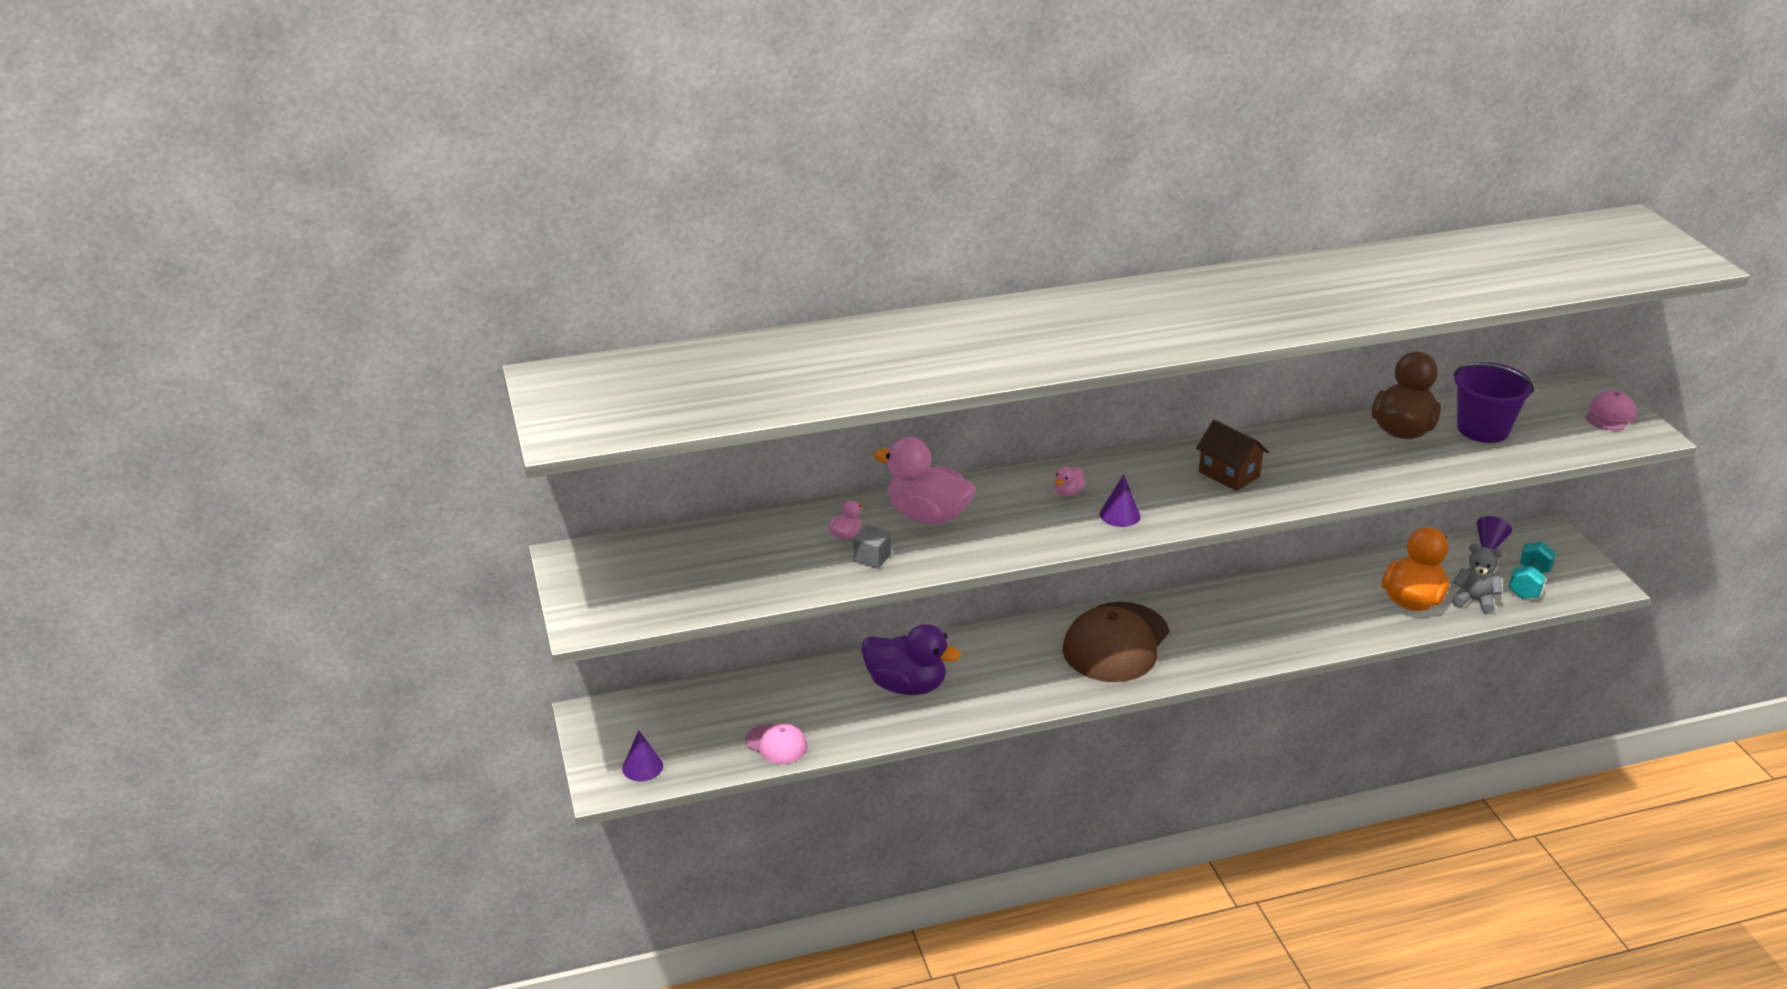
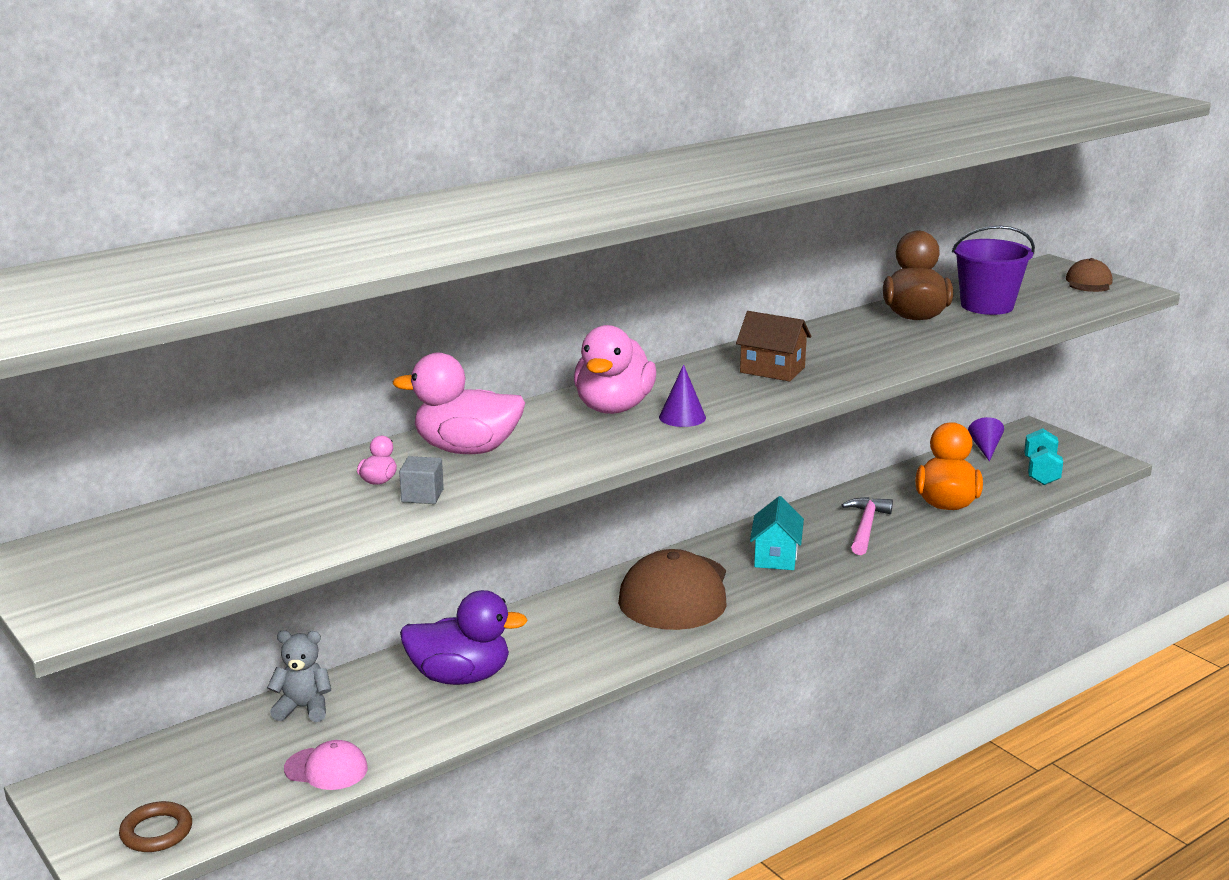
camera: 20 degrees left, 10 degrees down
purple cone [622,730,663,781] -> brown ring [119,801,192,852]
pink duck [1054,467,1085,496] -> pink duck [574,325,656,414], size x2.39
grey teddy bear [1452,543,1503,614] -> grey teddy bear moved to [267,630,331,722]
pink cap [1585,391,1637,430] -> brown cap [1066,258,1113,292]
none -> turquoise house [750,496,804,570]
none -> pink hammer [841,497,893,555]

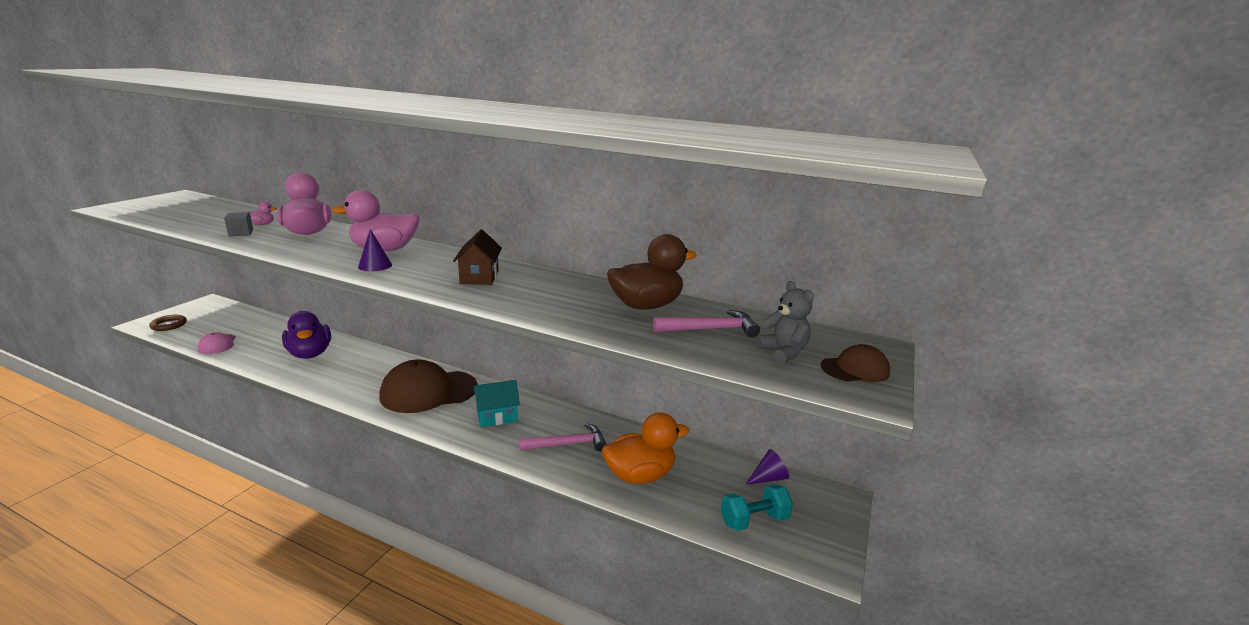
camera: 60 degrees right, 0 degrees up
grey teddy bear [267,630,331,722] -> grey teddy bear moved to [756,281,814,364]
purple bucket [952,226,1035,315] -> pink hammer [653,310,760,338]

